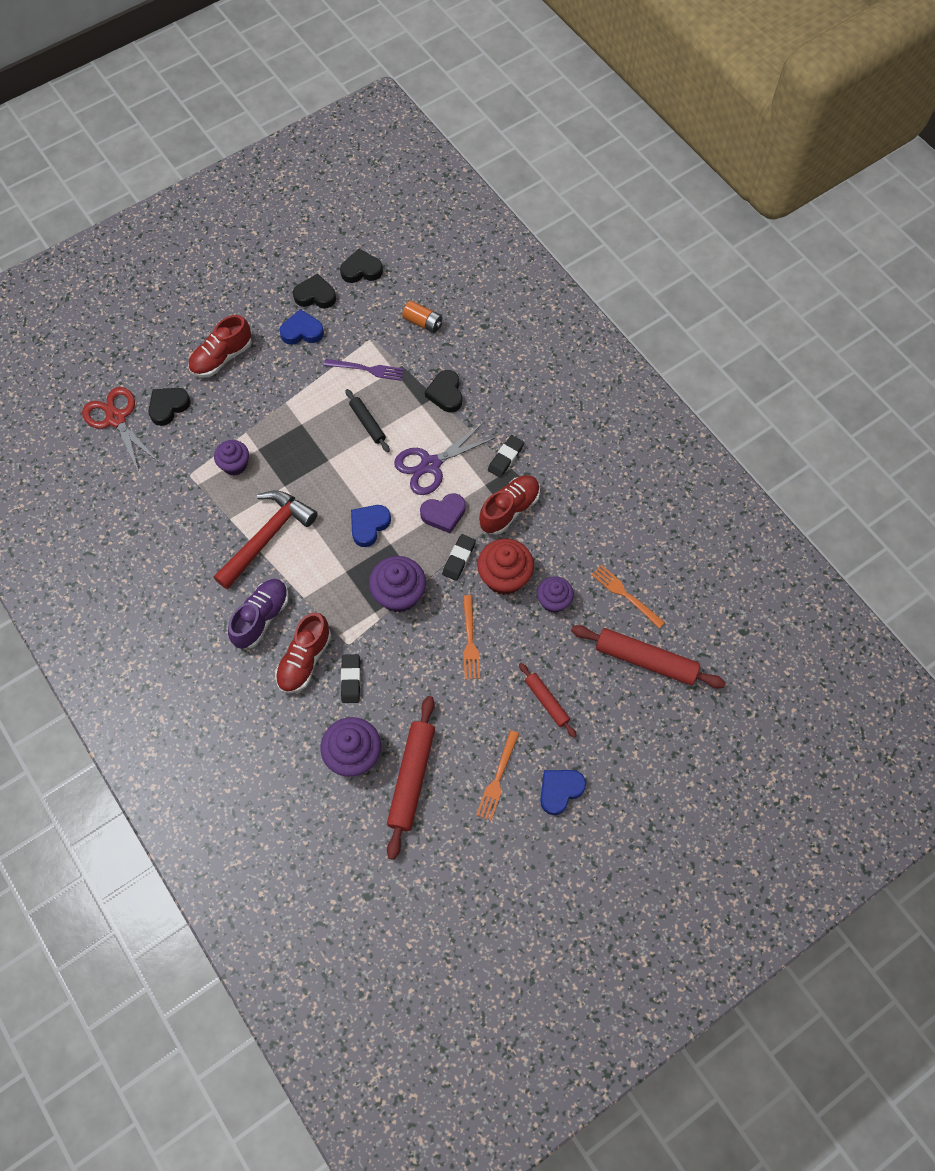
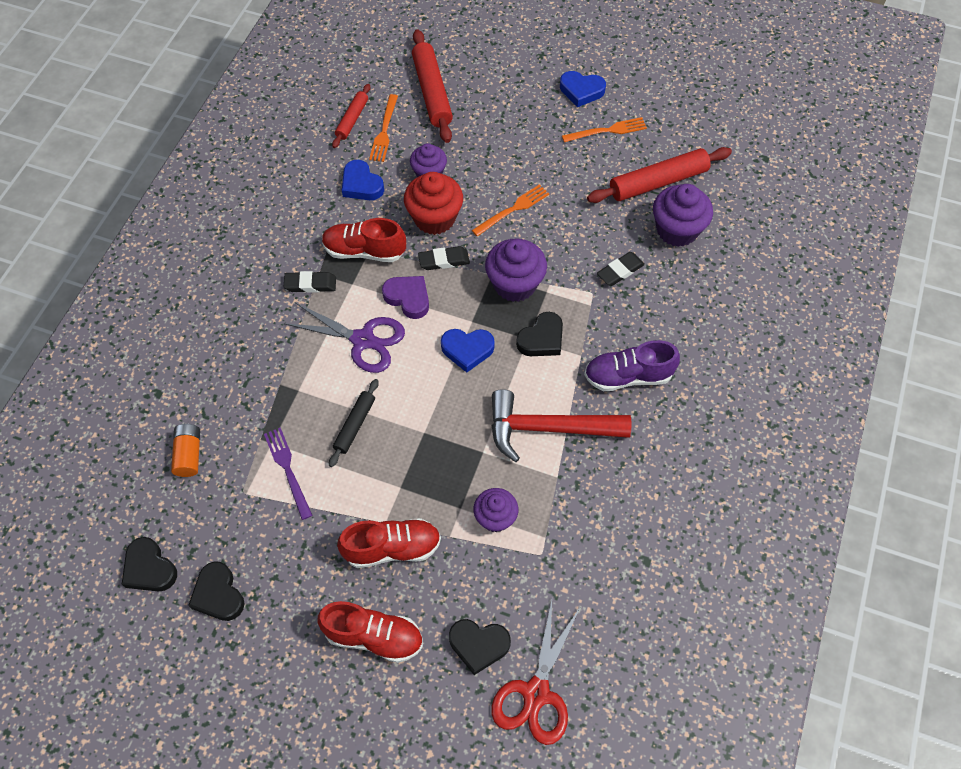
camera: 125 degrees left, 5 degrees down
red shoe [275,612,331,693] -> red shoe moved to [337,518,441,568]
blue heart [279,309,324,345] -> blue heart moved to [342,160,384,200]
black heart [425,370,462,412] -> black heart moved to [516,312,563,356]
red rolling pin [519,663,577,738] -> red rolling pin moved to [332,84,370,148]

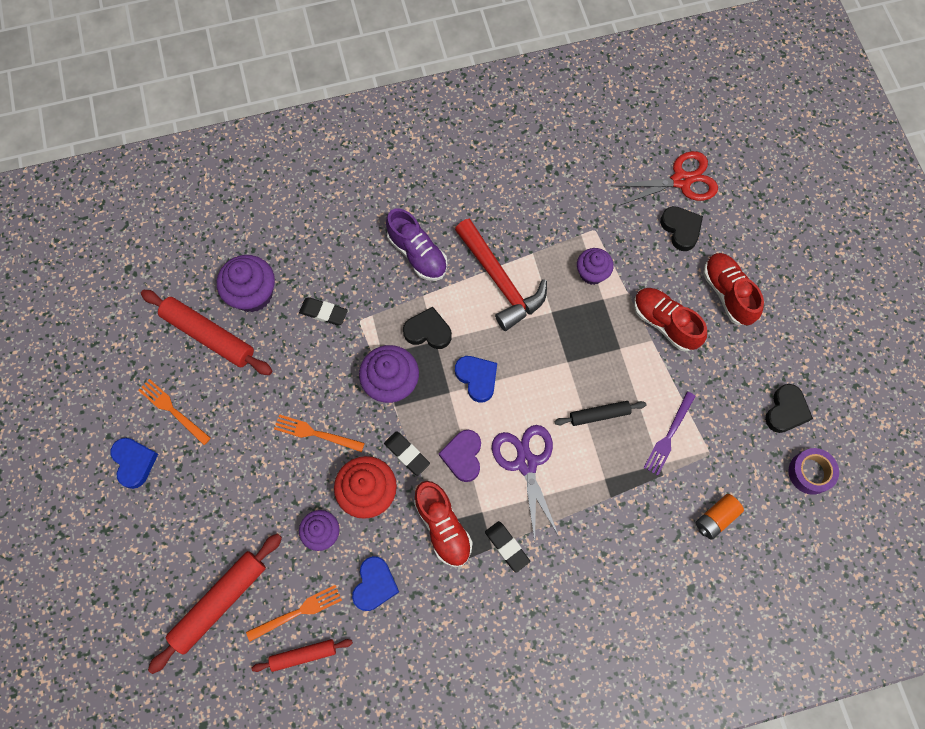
camera: 125 degrees left, 10 degrees up
black heart [122,537,177,592] -> purple tape [789,448,839,495]

